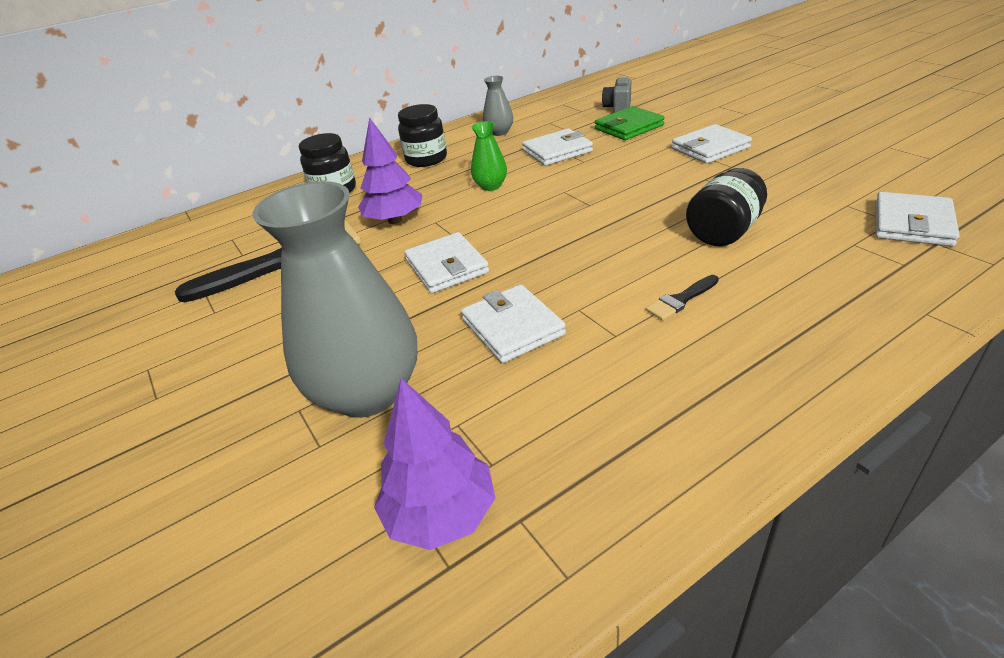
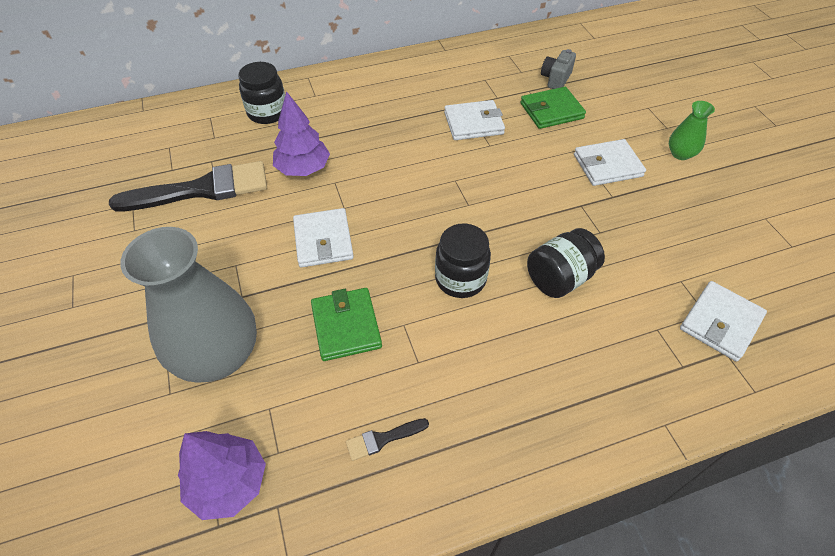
camera: 10 degrees right, 15 degrees up
black jar [398,104,447,167] -> black jar moved to [435,224,491,298]
white wallet [461,284,566,363] -> green wallet [311,288,382,361]
green vase [471,121,507,191] -> green vase moved to [669,101,715,160]
grey vase [483,76,513,136] -> none
black brush [646,275,719,320] -> black brush moved to [346,418,429,461]

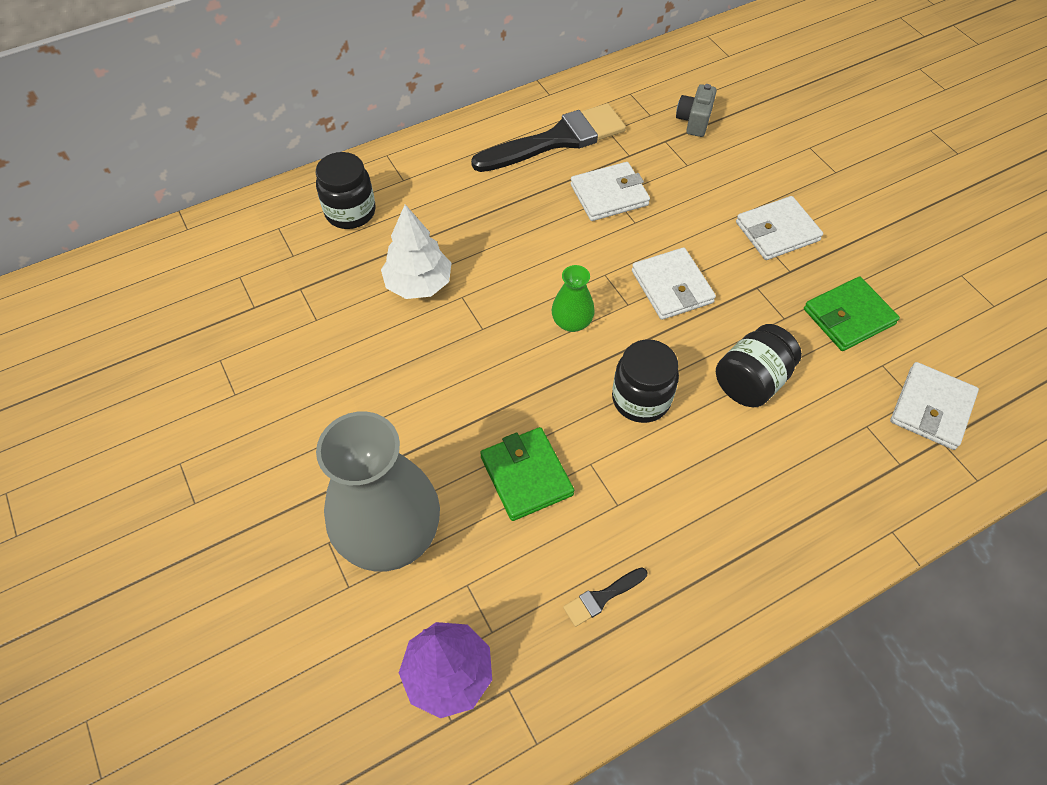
camera: 10 degrees left, 5 degrees up
black brush [109,161,267,211] -> black brush moved to [471,103,626,172]
purple tree [273,91,330,176] -> white tree [381,204,451,299]
white wallet [293,208,354,268] -> white wallet moved to [632,247,716,320]
green wallet [520,87,586,129] -> green wallet moved to [804,277,900,351]
green vase [669,101,715,160] -> green vase moved to [552,265,595,332]

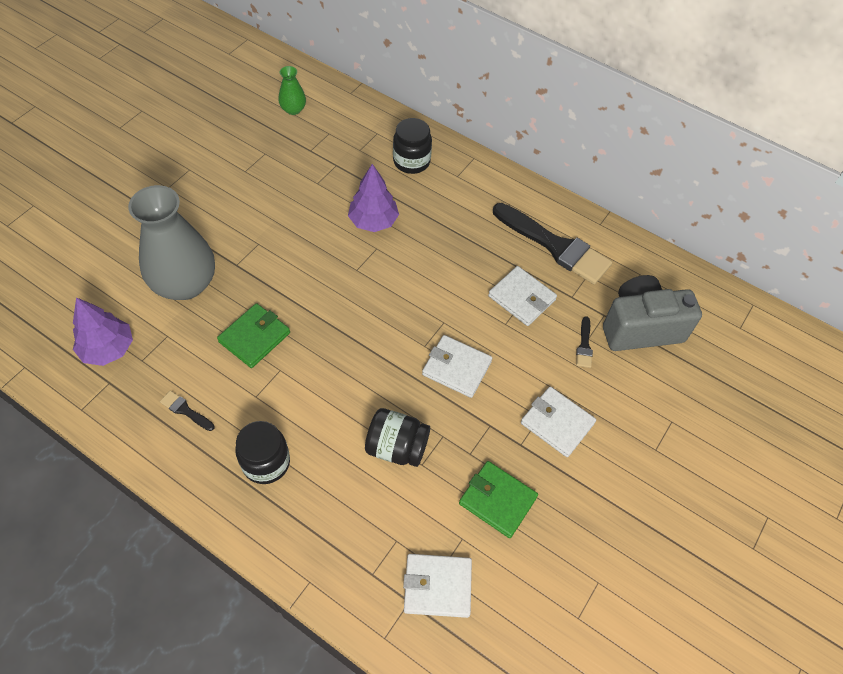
camera: 60 degrees right, 0 degrees up
white tree [381,204,451,299] -> purple tree [348,164,399,232]
green vase [552,265,595,332] -> green vase moved to [279,66,306,115]
black jar [612,339,679,423] -> black jar moved to [235,421,290,484]
white wallet [632,247,716,320] -> white wallet turned 75 degrees clockwise [422,335,492,398]
grey camera [676,84,717,137] -> grey camera [603,275,702,351], size x2.02
none -> black brush [576,316,593,368]

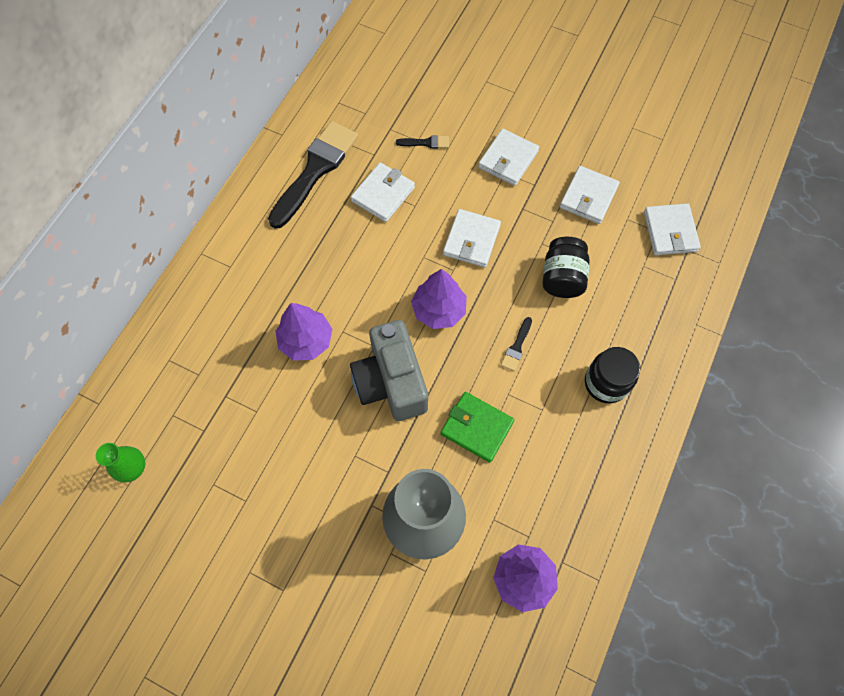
camera: 95 degrees left, 10 degrees up
black brush [160,390,215,431] -> black brush moved to [501,317,532,371]
black jar [393,118,432,174] -> none
green wallet [459,461,538,538] -> white wallet [560,166,620,224]
grey camera [603,275,702,351] -> grey camera moved to [350,320,428,421]
none -> purple tree [411,269,467,329]

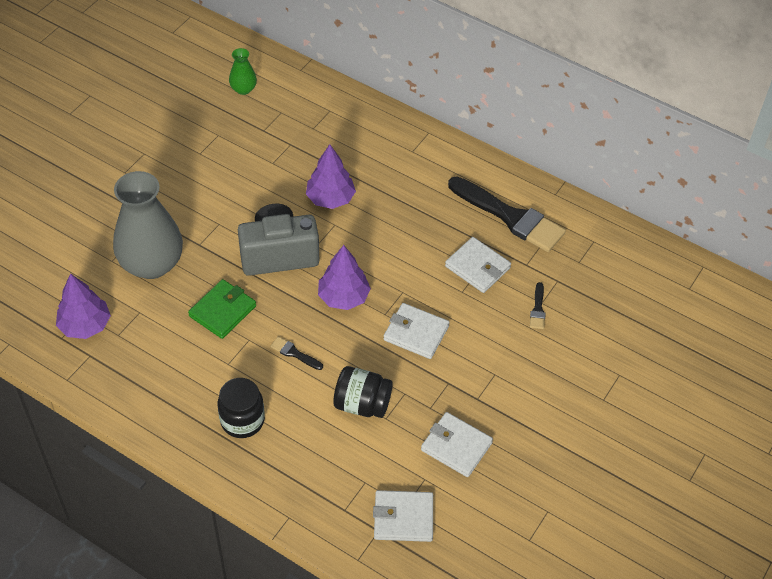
camera: 95 degrees right, 15 degrees down
white wallet [478,129,539,186] -> none

